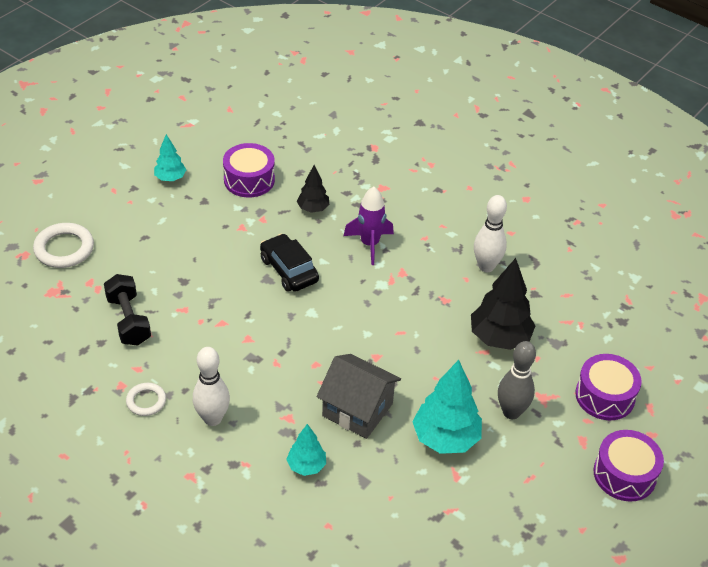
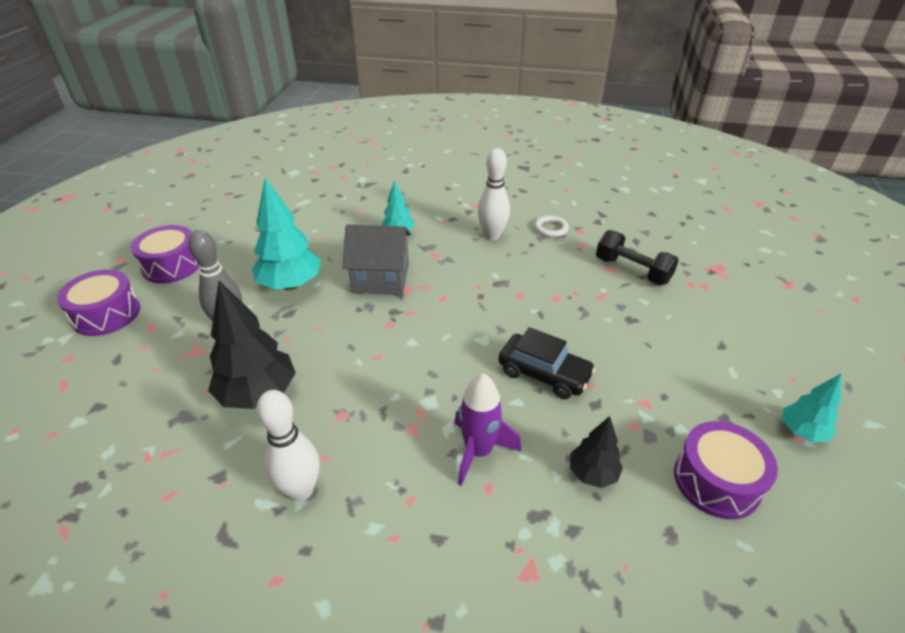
camera: 155 degrees right, 5 degrees down
white ring [33,223,94,268] -> none
purple drum [575,354,642,420] -> purple drum moved to [131,225,199,283]

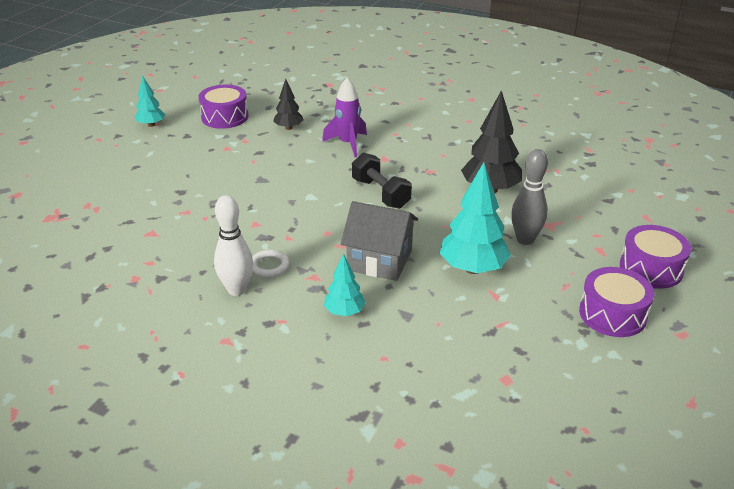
camera: 165 degrees left, 5 degrees down
white bowling pin [256,390,319,501] -> none
black car [498,327,596,399] -> none
white ring [534,215,569,237] -> white ring moved to [252,250,289,278]
black dumbbell [596,230,679,285] -> black dumbbell moved to [352,152,412,209]

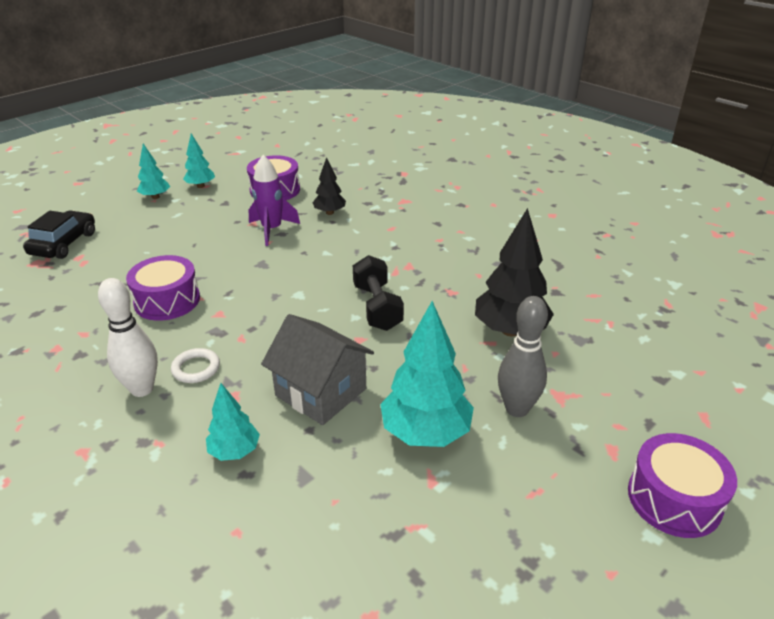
camera: 20 degrees right, 0 degrees up
purple rocket [322,78,367,157] -> purple rocket moved to [249,155,300,246]
purple drum [579,267,654,337] -> purple drum moved to [126,255,200,321]
none -> black car [23,210,95,259]
none -> turquoise tree [137,143,170,199]

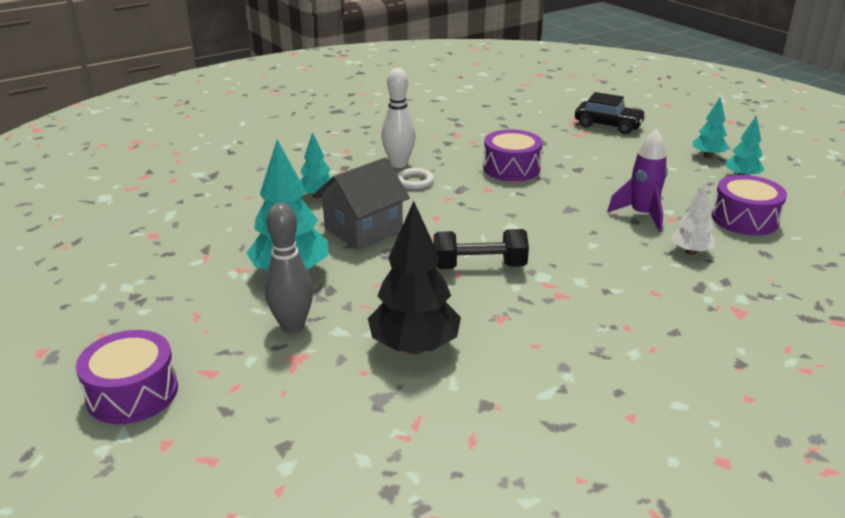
camera: 100 degrees right, 5 degrees down
black tree [313,157,346,215] -> white tree [671,183,716,255]

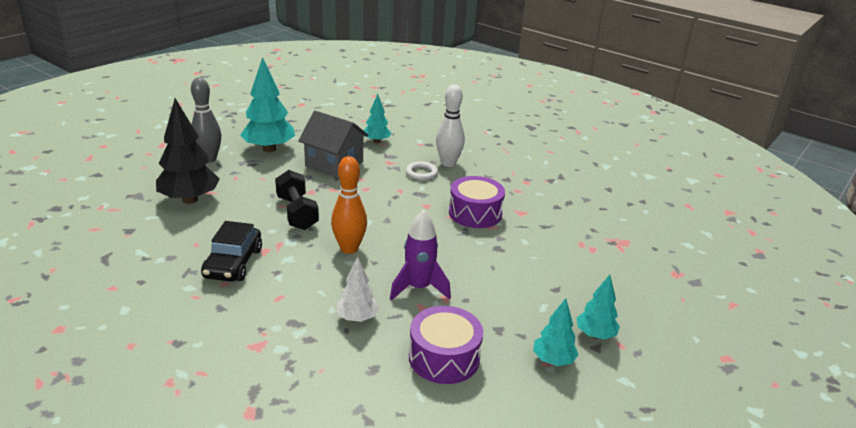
camera: 70 degrees right, 0 degrees up
purple drum [76,330,178,424] -> none
black car [575,92,646,134] -> black car moved to [201,221,262,282]
none -> orange bowling pin [331,156,367,254]

